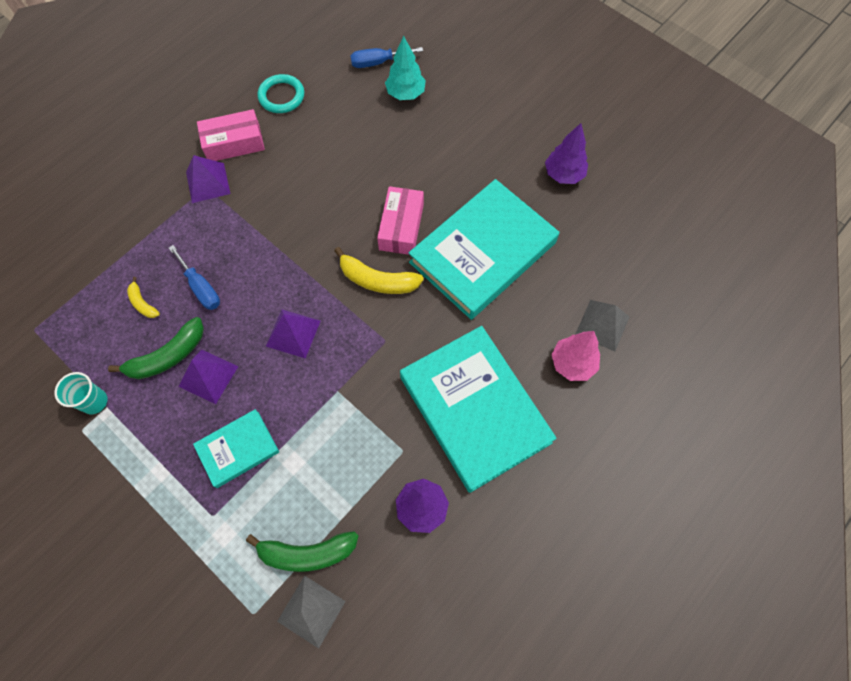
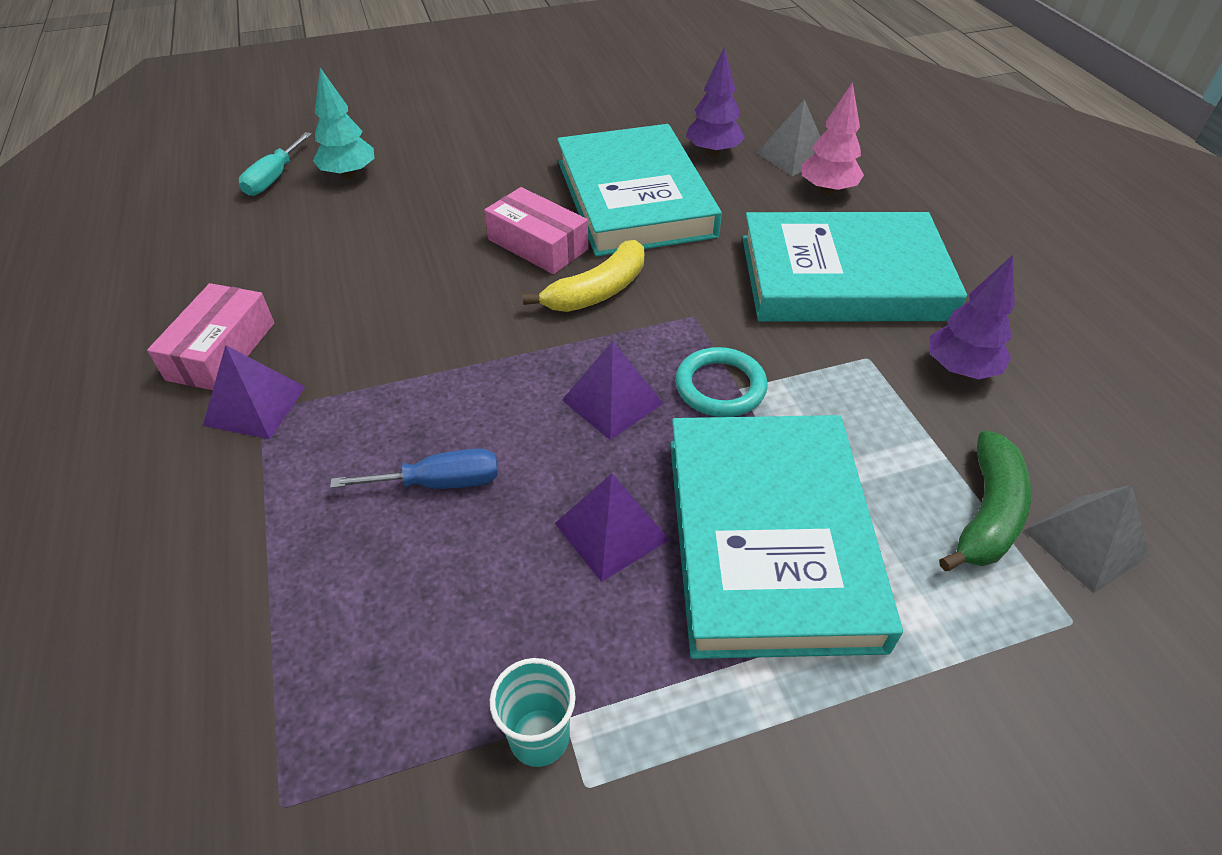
camera: 60 degrees left, 20 degrees down
green banana [108,317,204,379] -> none
yellow banana [127,277,160,318] -> none
turquoise book [193,409,279,488] -> turquoise book [670,415,903,659], size x2.01
turquoise ring [257,74,304,113] -> turquoise ring moved to [675,347,767,417]
blue screwdriver [350,47,423,68] -> turquoise screwdriver [239,132,312,196]
purple tree [545,123,588,184] -> purple tree moved to [686,47,745,156]

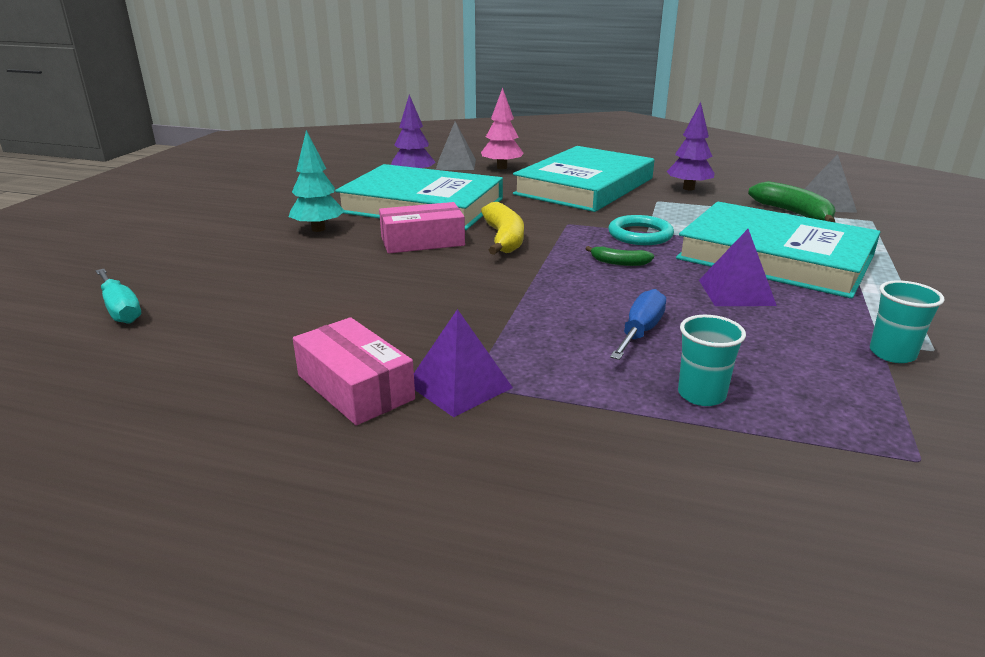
camera: 55 degrees left, 20 degrees down
turquoise tree [313,68,375,179] -> turquoise tree moved to [289,130,345,232]
purple pyramid [562,341,663,440] -> green banana [585,246,654,266]
none -> turquoise cup [678,315,746,406]

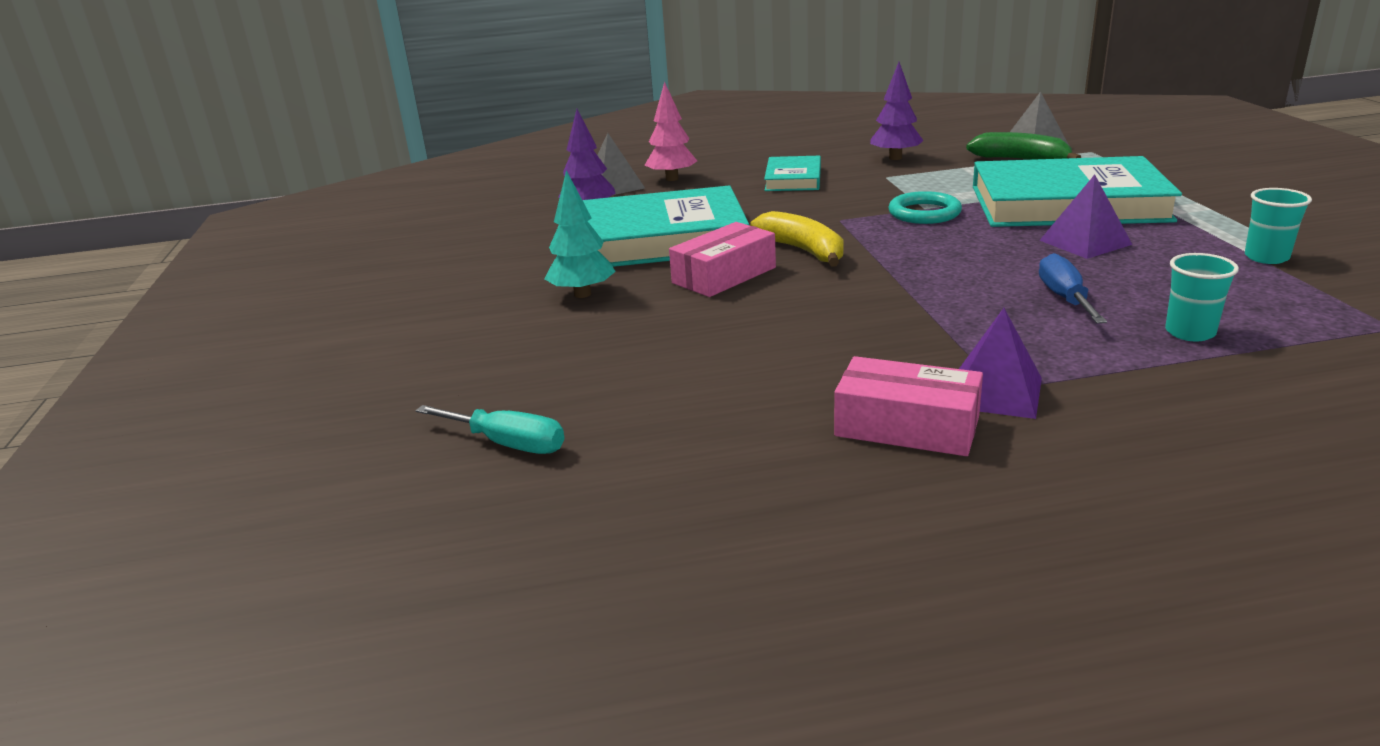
camera: 25 degrees left, 0 degrees up
turquoise book [513,146,654,212] -> turquoise book [764,156,821,191], size x0.50
green banana [585,246,654,266] -> none

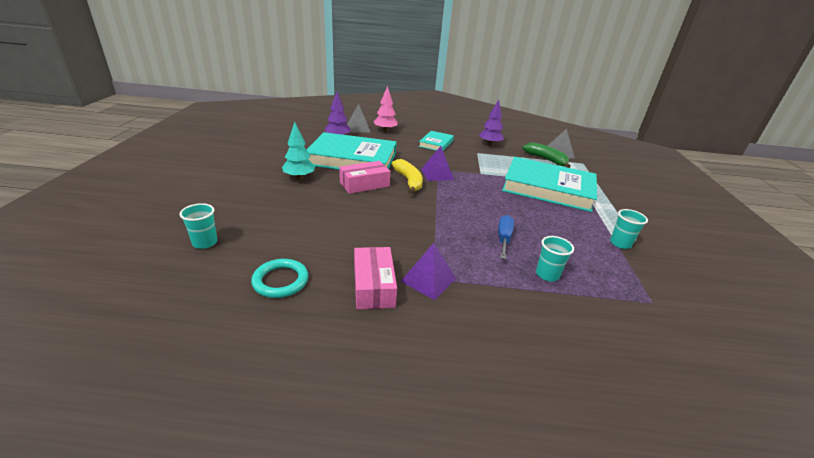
camera: 10 degrees right, 5 degrees up
turquoise screwdriver [415,405,564,454] -> turquoise cup [179,203,218,249]
pink box [834,356,983,456] -> pink box turned 45 degrees clockwise [354,247,397,309]
turquoise ring [888,191,962,224] -> turquoise ring moved to [251,259,308,298]
purple pyramid [1039,175,1132,259] -> purple pyramid moved to [421,146,454,181]

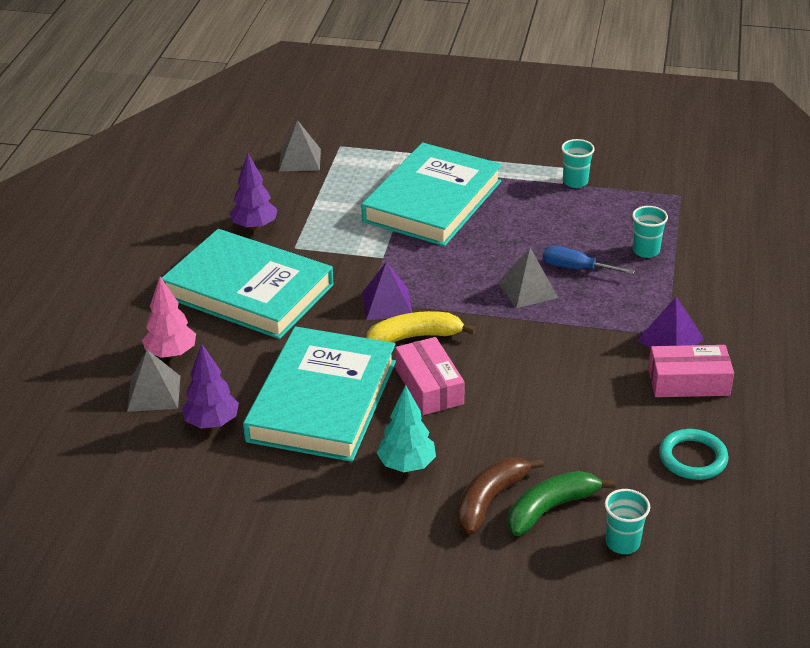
camera: 80 degrees left, 5 degrees up
turquoise book [419,131,454,151] -> turquoise book [162,229,334,339], size x2.01
green banana [523,142,571,168] -> green banana moved to [508,471,616,536]
none -> brown banana [457,457,544,535]
none -> grey pyramid [498,248,558,308]

